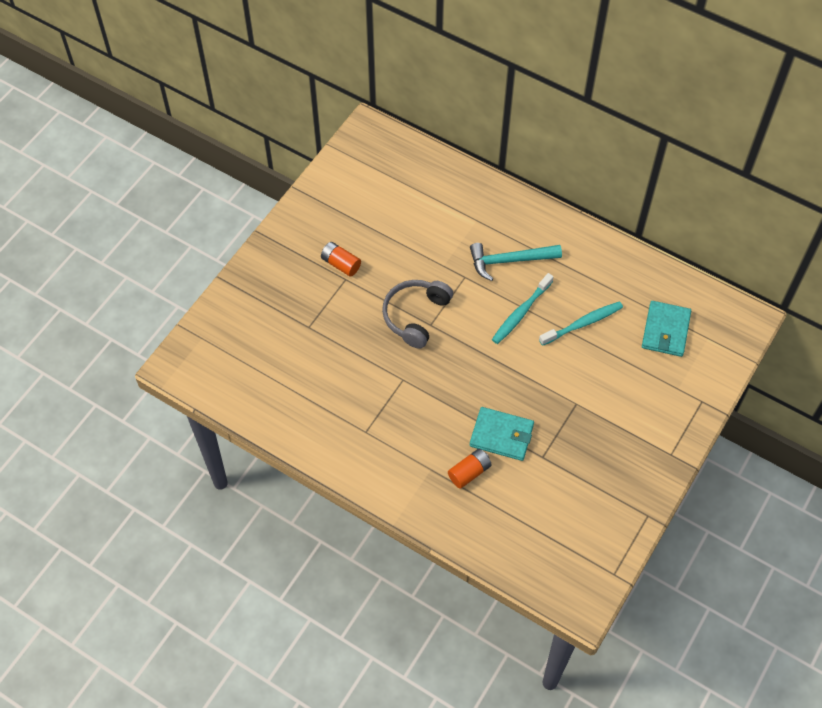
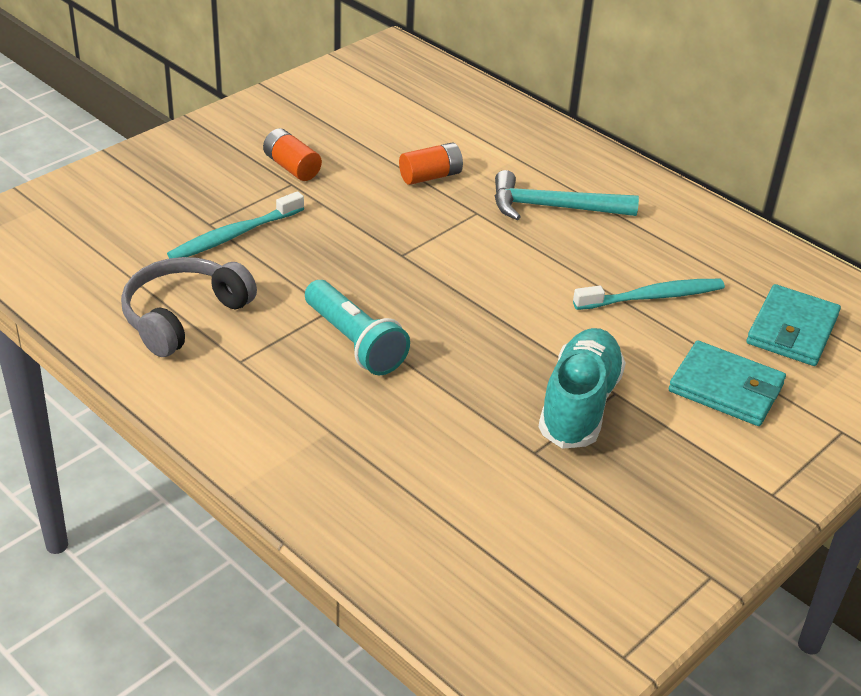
camera: 10 degrees right, 20 degrees down
grey headphones [382,280,453,349] -> grey headphones moved to [121,257,257,357]
orange battery [448,449,492,489] -> orange battery moved to [399,143,463,185]
turquoise wallet [470,407,534,461] -> turquoise wallet moved to [669,341,786,426]
turquoise toothbrush [492,273,554,344] -> turquoise toothbrush moved to [167,191,304,258]
none -> turquoise flashlight [305,280,410,375]
none -> turquoise shoe [539,328,626,449]

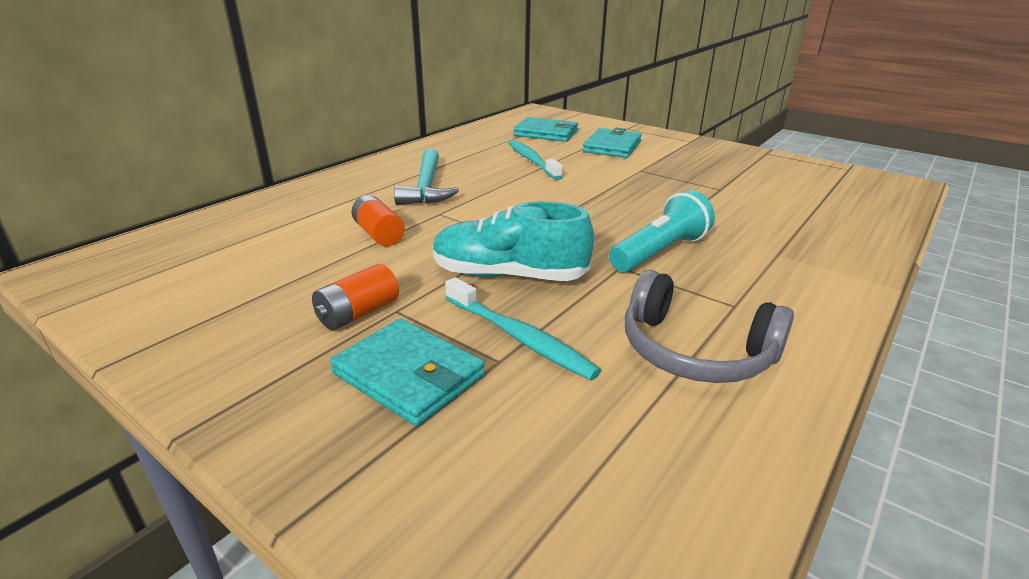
camera: 95 degrees left, 10 degrees down
turquoise shoe [539,328,626,449] -> turquoise shoe moved to [433,201,594,281]
none -> turquoise wallet [330,318,485,426]

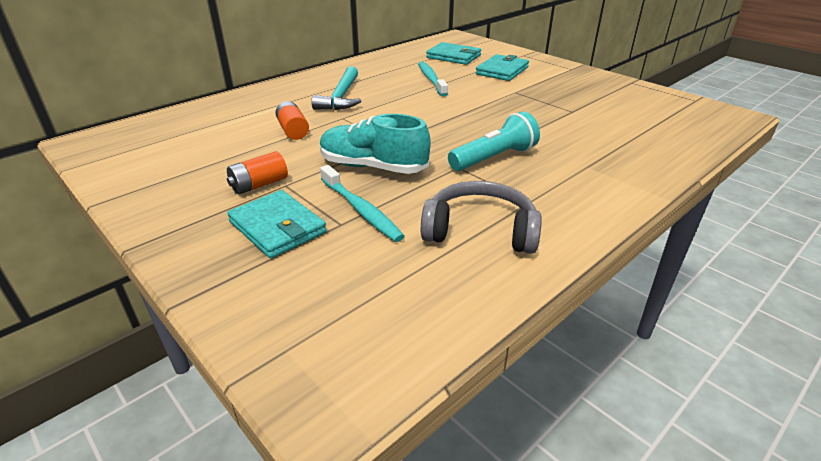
camera: 10 degrees right, 5 degrees up
grey headphones [625,270,794,383] -> grey headphones turned 150 degrees clockwise [421,181,542,254]

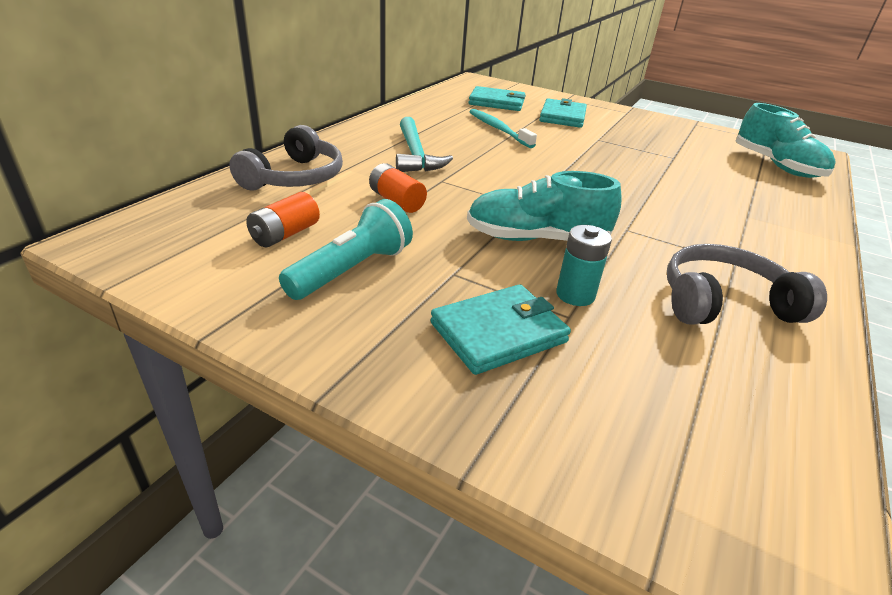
camera: 20 degrees left, 0 degrees up
orange battery [227,151,288,194] -> orange battery moved to [246,192,320,247]
turquoise wallet [227,190,327,258] -> turquoise wallet turned 60 degrees counterclockwise [430,284,571,375]
turquoise toothbrush [320,165,405,242] -> turquoise battery [556,225,612,306]
turquoise flashlight [448,111,540,171] -> turquoise flashlight moved to [279,199,413,300]
none -> grey headphones [229,125,343,190]
none -> turquoise shoe [736,103,836,178]

